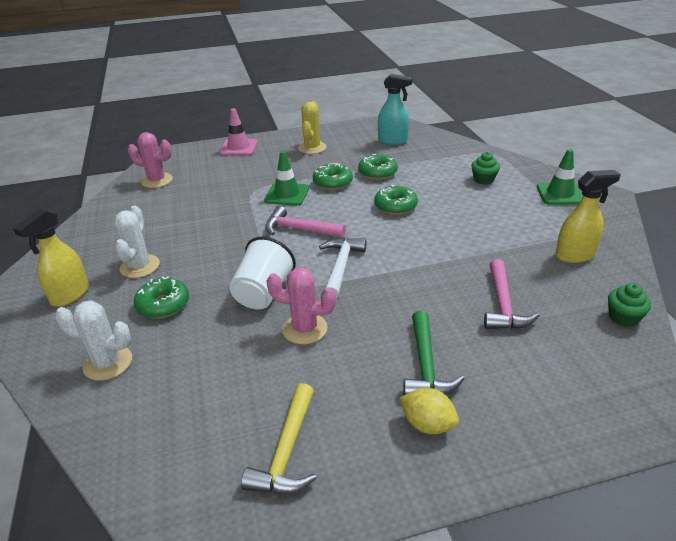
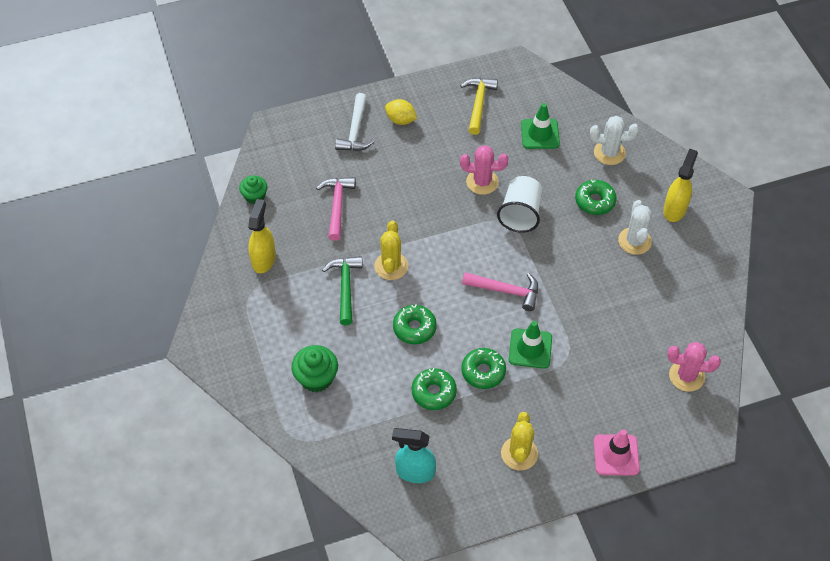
camera: 175 degrees right, 20 degrees up
white hammer [319,237,367,298] -> white hammer moved to [335,93,374,151]
green hammer [403,311,464,395] -> green hammer moved to [322,256,363,325]
green cupcake [471,152,500,185] -> green cupcake [291,345,338,392], size x1.50
green traffic cone [537,149,583,205] -> green traffic cone moved to [521,103,560,149]
yellow spray bottle [555,170,621,263] -> yellow spray bottle turned 120 degrees clockwise [248,199,276,273]
none -> yellow cactus [374,220,408,280]

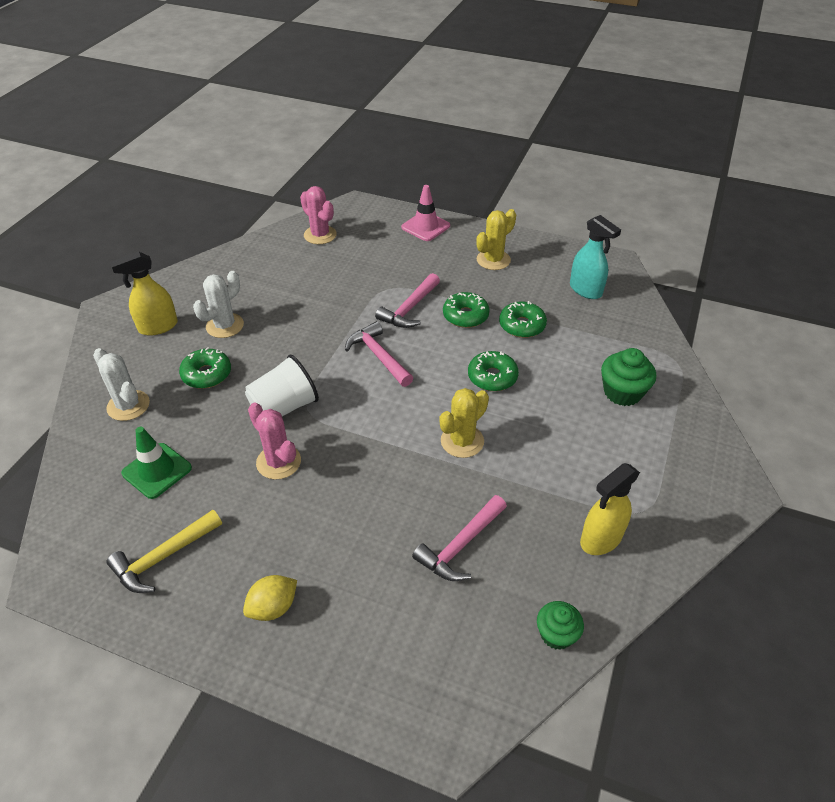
camera: 140 degrees left, 10 degrees down
green hammer [322,256,363,325] -> none
white hammer [335,93,374,151] -> none
yellow lemon [385,99,417,125] -> yellow lemon turned 75 degrees clockwise [243,575,297,621]
green traffic cone [509,321,552,369] -> pink hammer [375,273,440,328]

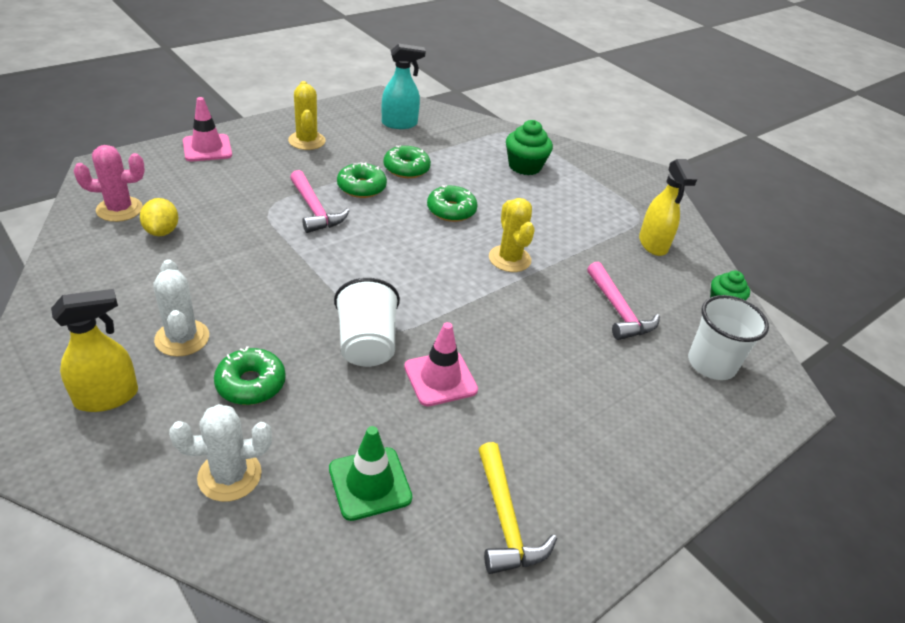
camera: 65 degrees left, 5 degrees down
yellow spray bottle [110,252,178,336] -> yellow spray bottle turned 120 degrees counterclockwise [51,289,138,412]
yellow lemon [243,575,297,621] -> yellow lemon moved to [140,198,179,236]
pink cactus [248,403,301,480] -> pink traffic cone [404,322,478,406]
pink hammer [345,321,413,387] -> none
none -> white cup [688,295,769,380]

